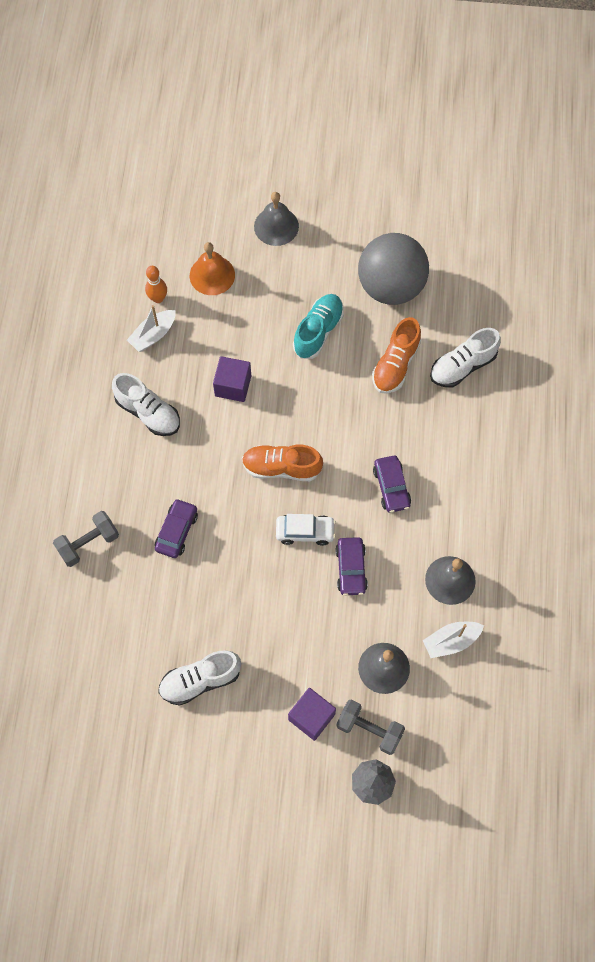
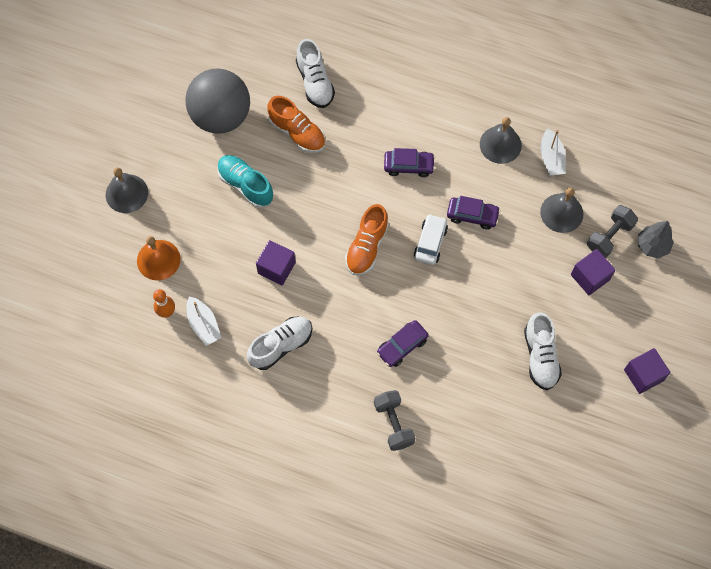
camera: 75 degrees left, 0 degrees up
purple car [155,498,198,558] -> purple car turned 75 degrees counterclockwise [377,320,429,367]
none -> purple cube [624,348,671,394]

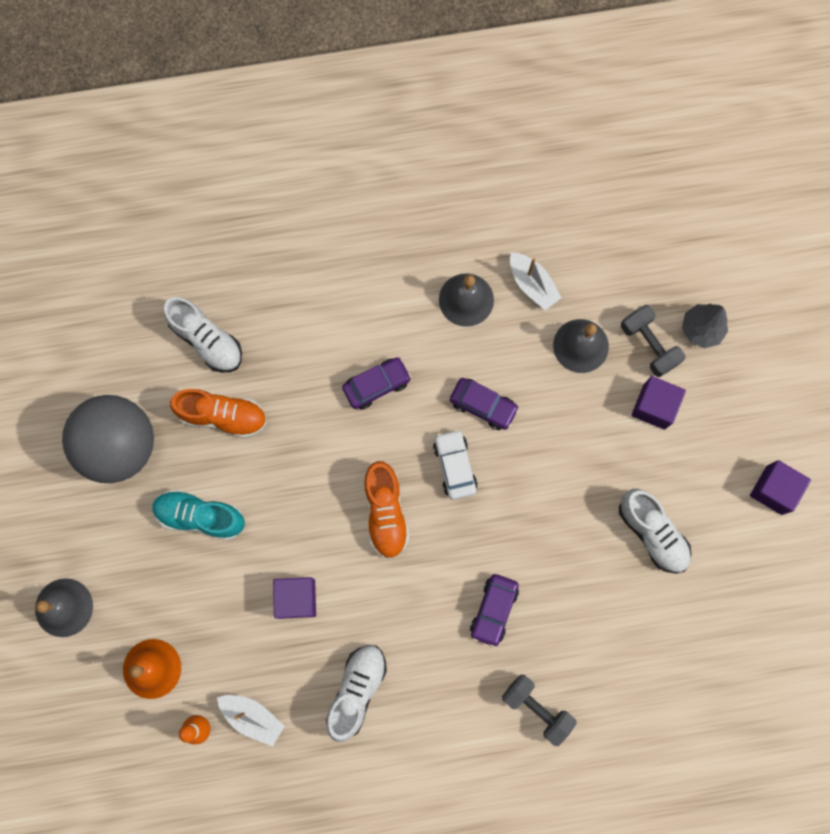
camera: 30 degrees left, 10 degrees up
purple car [447,196,500,230] -> purple car turned 45 degrees clockwise [450,378,519,430]
grey dumbbell [587,205,638,258] -> grey dumbbell turned 45 degrees counterclockwise [621,305,685,377]

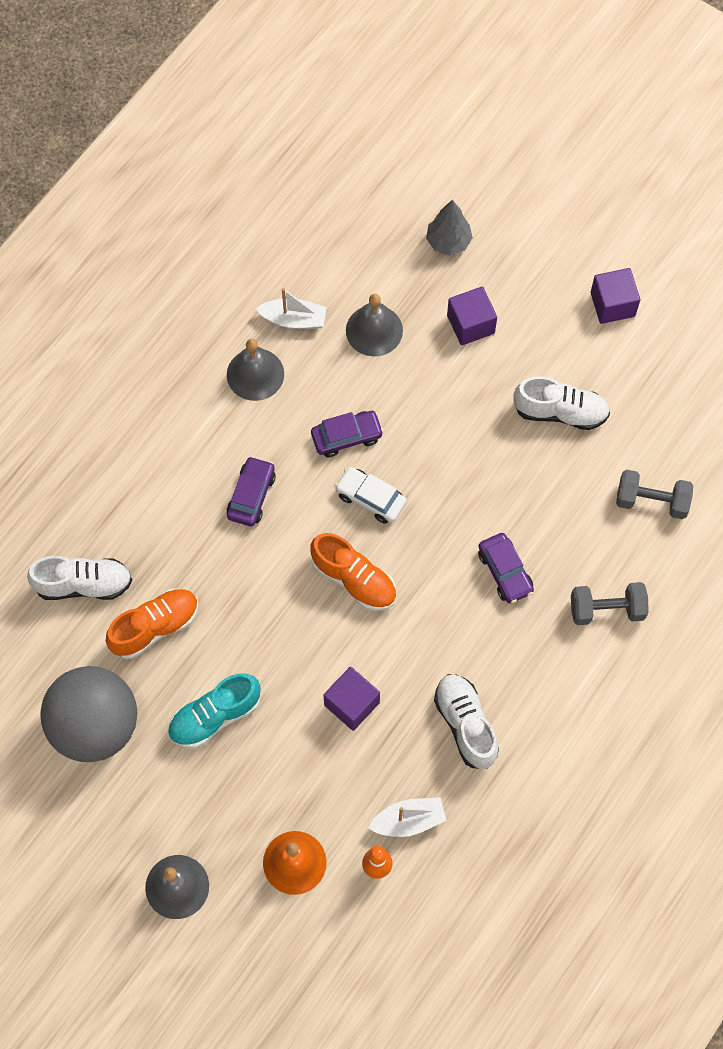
camera: 45 degrees left, 10 degrees down
grey dumbbell [621,305,685,377] -> grey dumbbell moved to [616,470,693,519]

